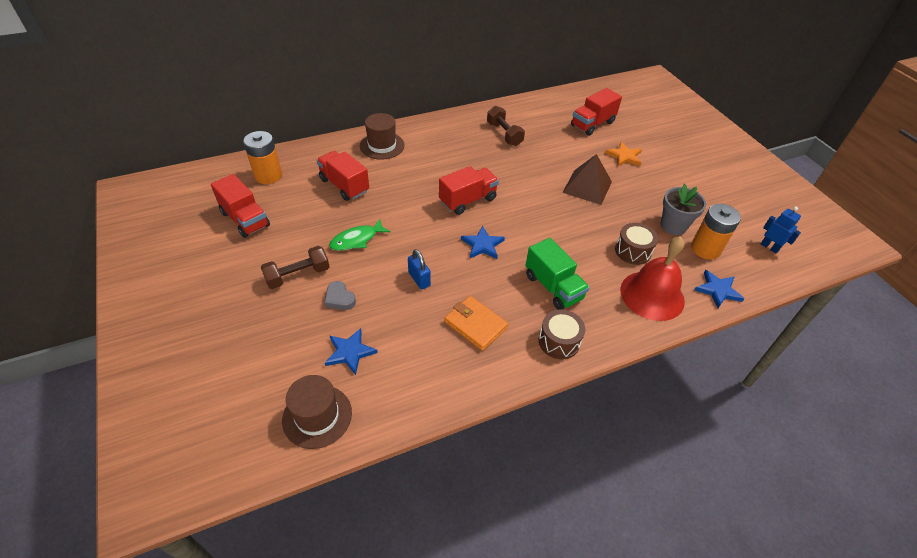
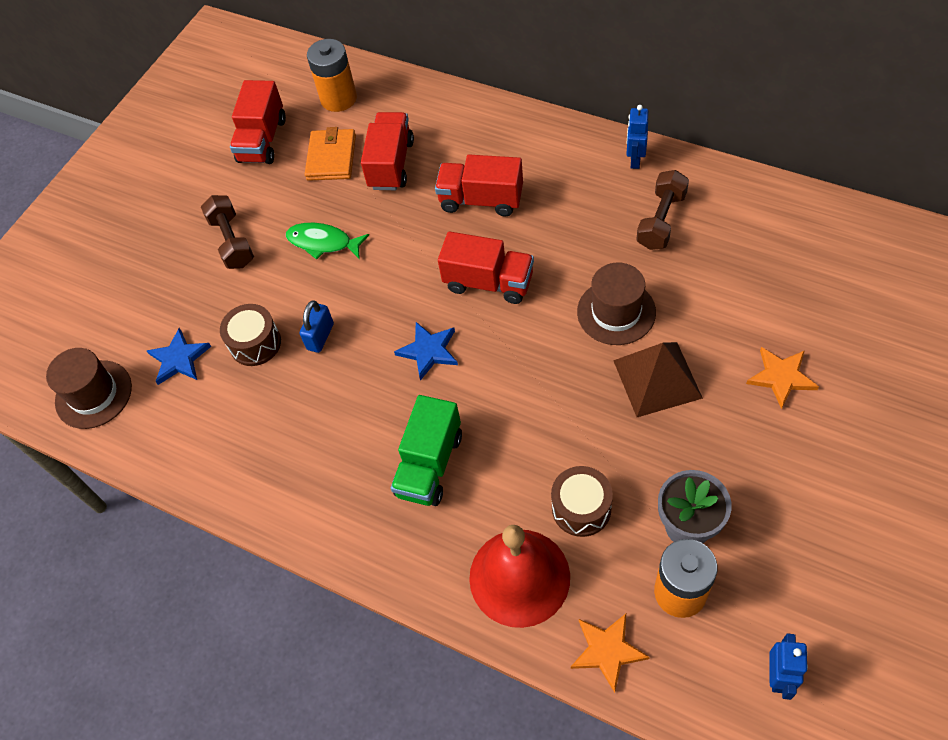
camera: 60 degrees right, 10 degrees up
brown dumbbell [261,246,330,289] -> brown dumbbell turned 45 degrees clockwise [201,195,254,269]
grey heart [324,281,356,310] -> none
brown hat [360,113,405,160] -> brown hat moved to [577,263,656,345]
orange wallet [444,296,508,351] -> orange wallet moved to [305,127,356,181]
brown drum [539,309,585,359] -> brown drum moved to [220,304,281,366]
red truck [571,88,622,136] -> red truck moved to [435,155,523,216]
blue star [694,270,745,308] -> orange star [571,614,650,693]
none -> blue robot [626,105,648,169]

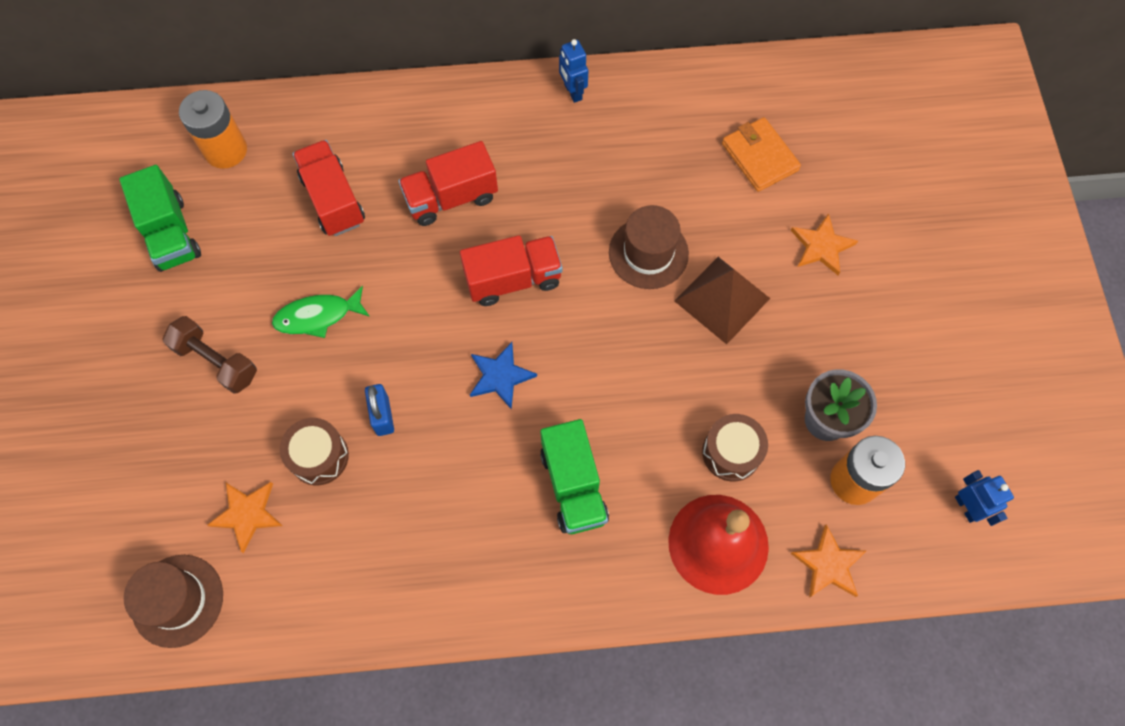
camera: 40 degrees left, 10 degrees up
blue star [147,328,211,385] -> orange star [207,482,283,553]
red truck [230,80,286,164] -> green truck [119,165,201,272]
orange wallet [305,127,356,181] -> orange wallet moved to [722,117,801,192]
brown dumbbell [636,170,689,250] -> none

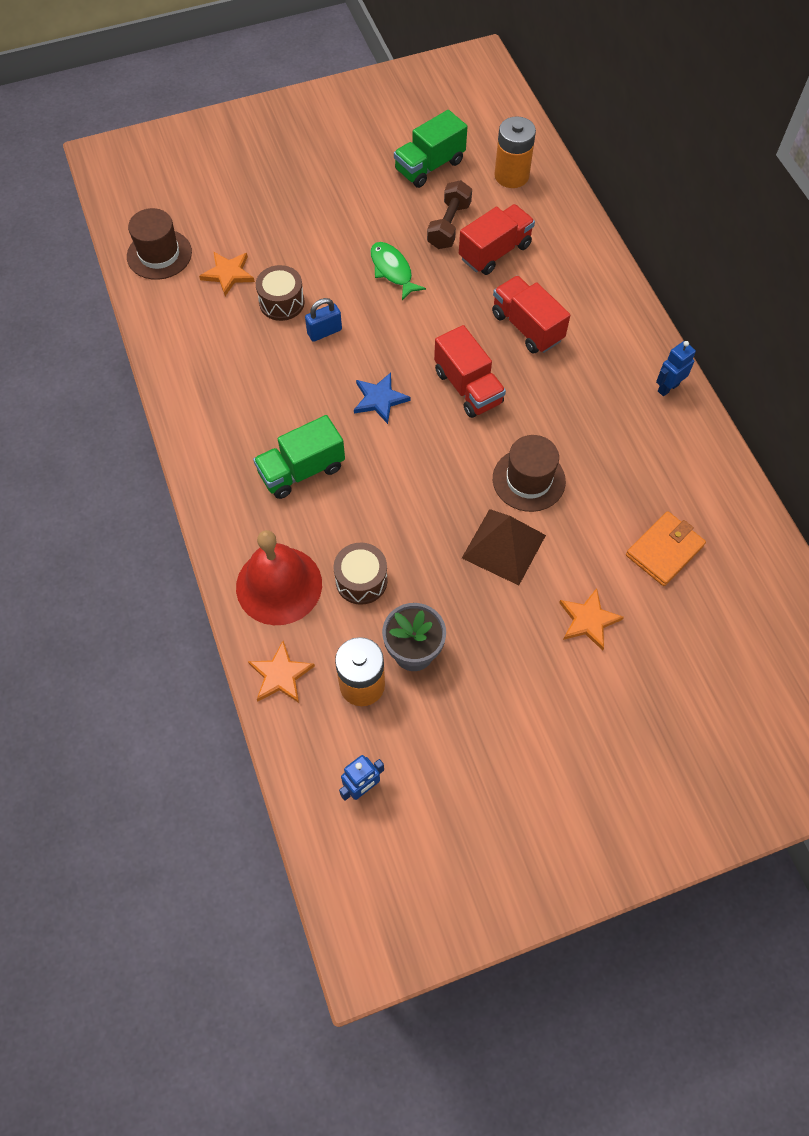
camera: 75 degrees right, 5 degrees down
brown dumbbell [162,316,257,394] -> brown dumbbell moved to [427,180,472,249]

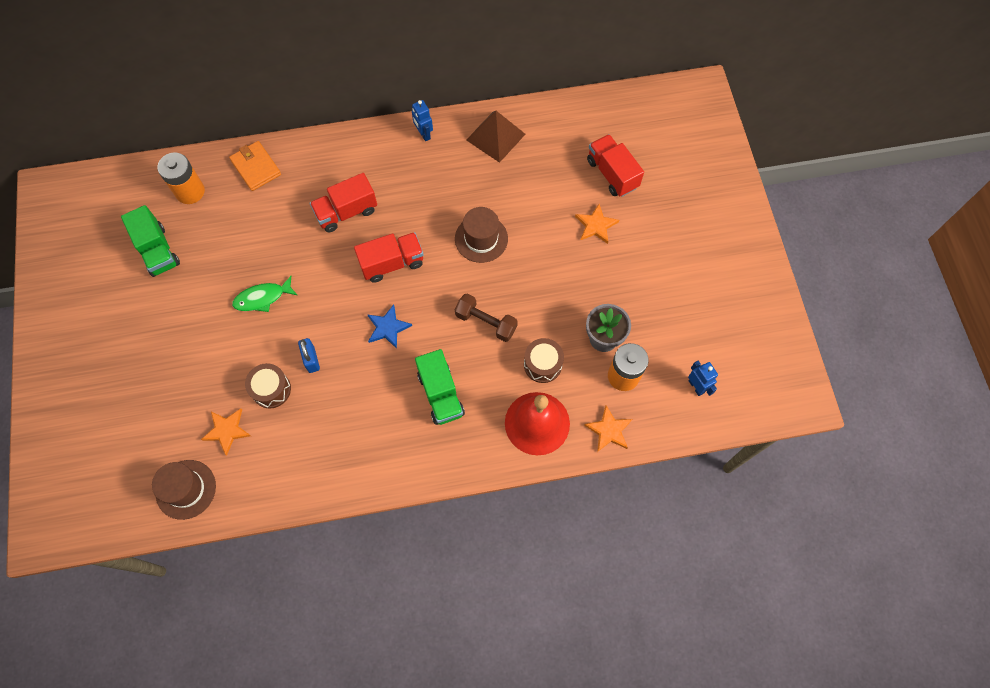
camera: 80 degrees left, 5 degrees up
brown dumbbell [427,180,472,249] -> brown dumbbell moved to [455,294,518,342]
red truck [459,204,535,275] -> red truck moved to [587,134,644,197]
brown pyramid [462,509,546,585] -> brown pyramid moved to [467,111,525,163]
orange wallet [626,511,706,586] -> orange wallet moved to [229,141,281,191]

